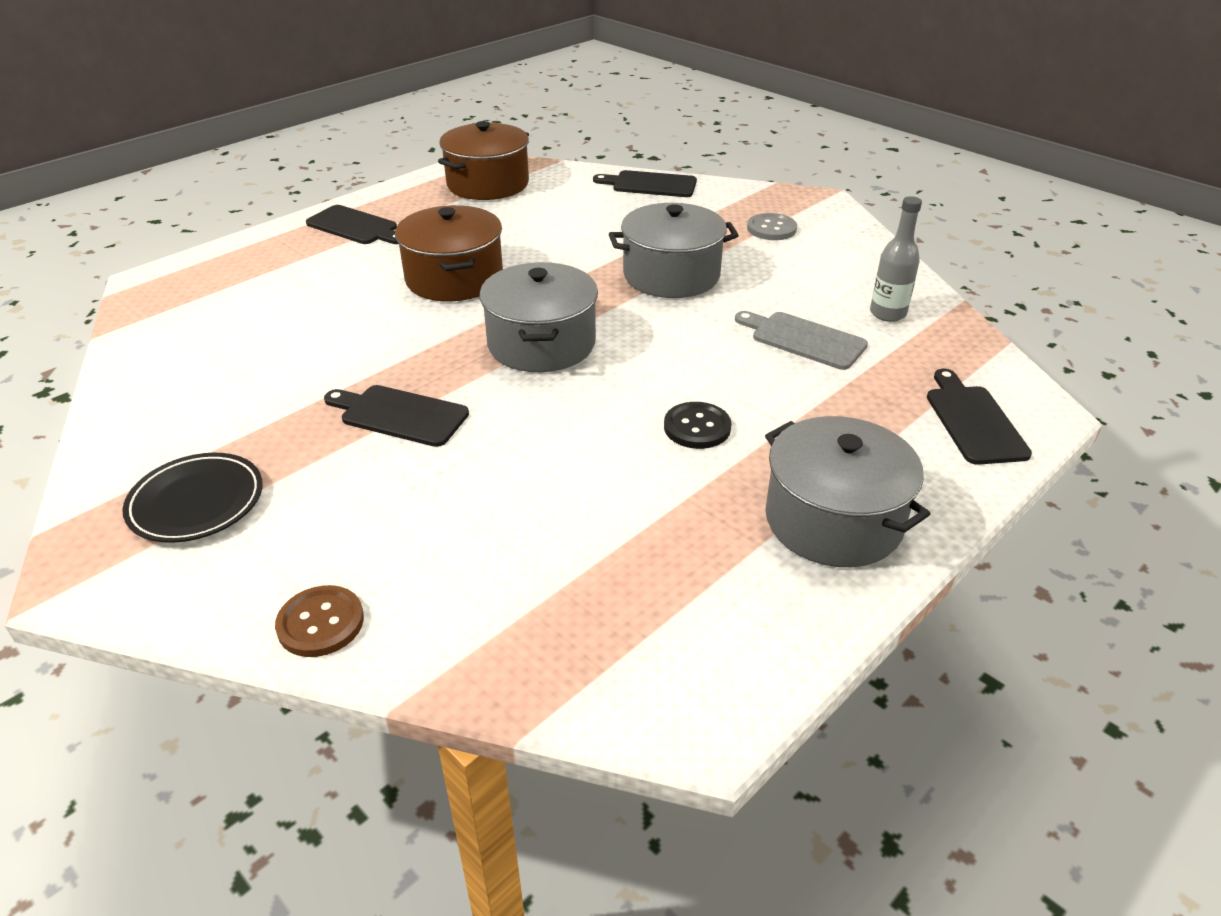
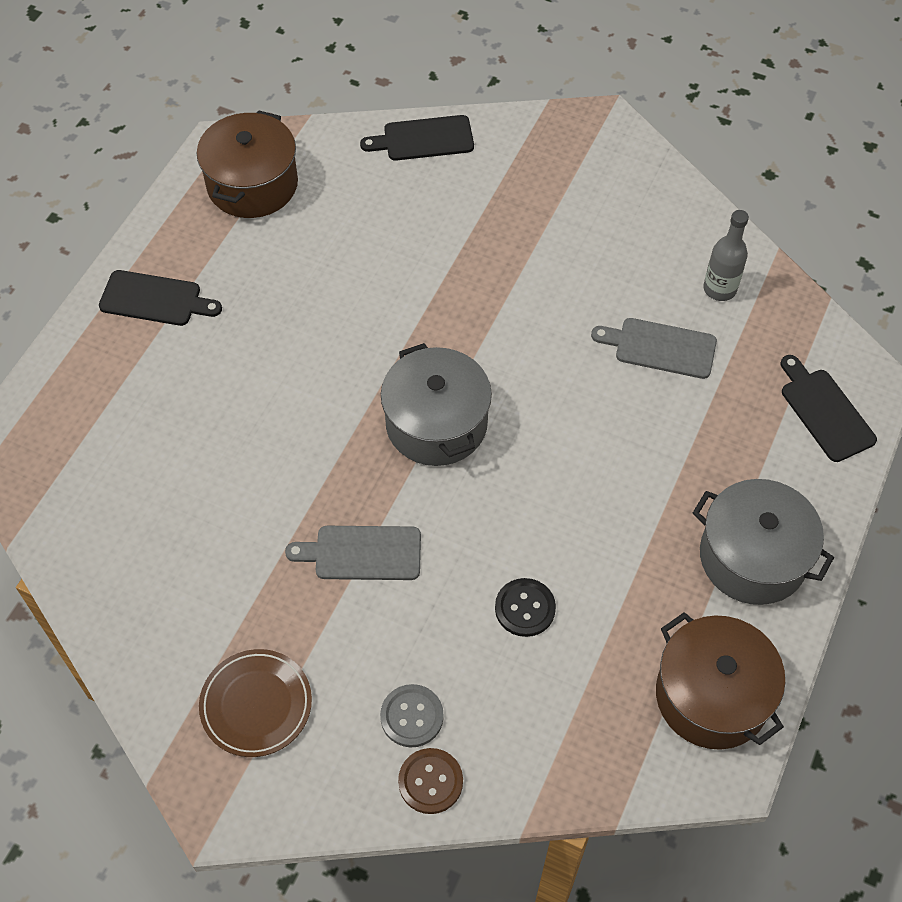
camera: 20 degrees left, 20 degrees up
black plate [122,453,263,543] -> brown plate [199,649,312,757]
black cutting board [324,385,469,447] -> grey cutting board [285,526,421,580]
brown pot [395,205,503,301] -> brown pot moved to [656,612,785,750]
grey pot [609,203,739,298] -> none
black button [664,402,731,449] -> black button moved to [495,578,556,637]
grey button [747,213,797,240] -> grey button moved to [380,684,444,748]

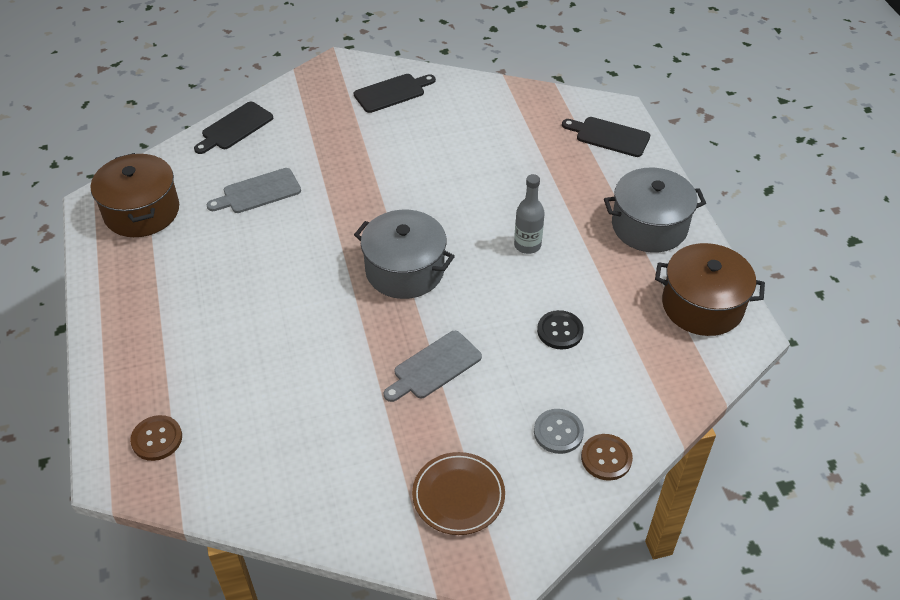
camera: 40 degrees left, 10 degrees down
black cutting board [99,270,222,326] -> black cutting board moved to [354,74,436,113]
grey cutting board [591,318,717,379] -> grey cutting board moved to [206,168,301,213]
grey bottle [703,210,749,301] -> grey bottle moved to [514,174,545,254]
none -> brown button [130,415,182,461]

